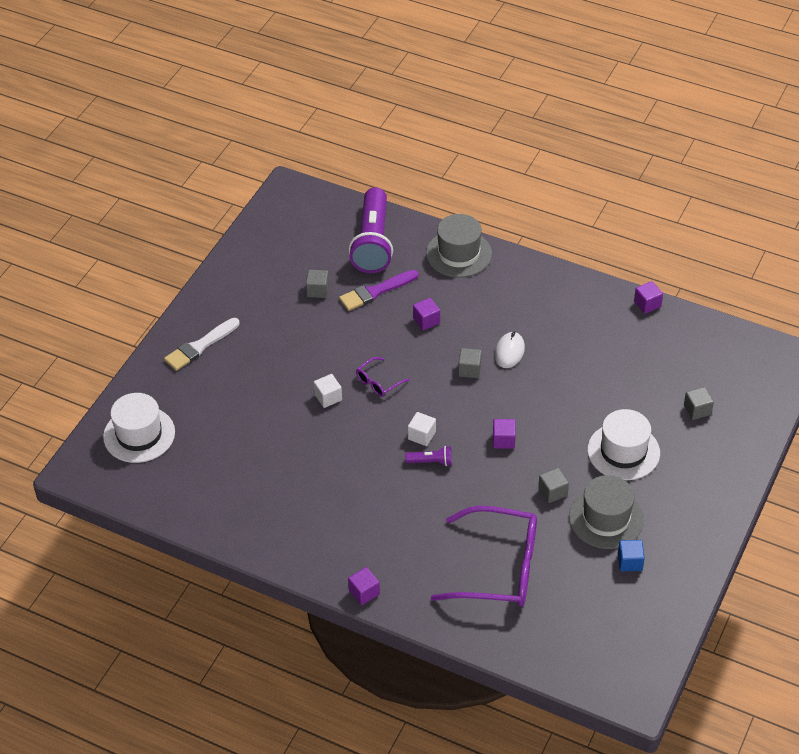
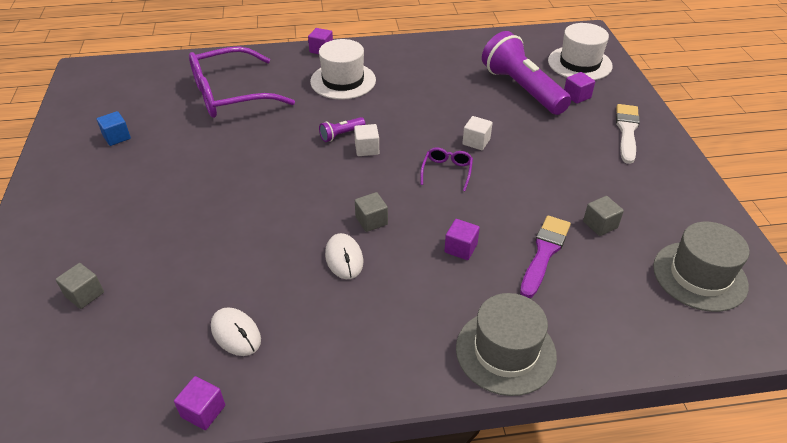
camera: 145 degrees right, 5 degrees down
purple flashlight [348,187,393,273] -> purple flashlight moved to [482,31,571,115]
purple cube [493,419,516,449] -> purple cube moved to [564,72,595,104]
grey cube [538,468,569,503] -> none
grey hat [569,475,644,549] -> grey hat moved to [653,222,749,312]
white hat [587,409,660,480] -> white hat moved to [310,39,376,100]
none -> white mouse [211,307,261,356]

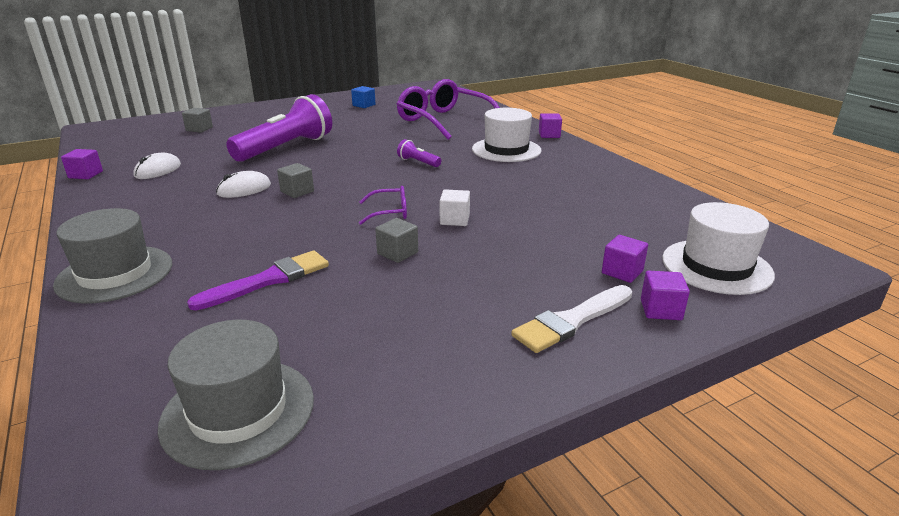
camera: 70 degrees right, 15 degrees down
white cube [354,124,379,156] -> none
purple cube [444,219,480,260] -> purple cube moved to [641,271,690,320]
purple flashlight [482,31,571,115] -> purple flashlight moved to [226,94,332,162]
purple brush [520,216,571,298] -> purple brush turned 45 degrees counterclockwise [187,251,329,310]
grey cube [583,196,624,236] -> grey cube moved to [375,218,418,263]
white brush [616,104,640,164] -> white brush turned 150 degrees clockwise [511,285,632,353]

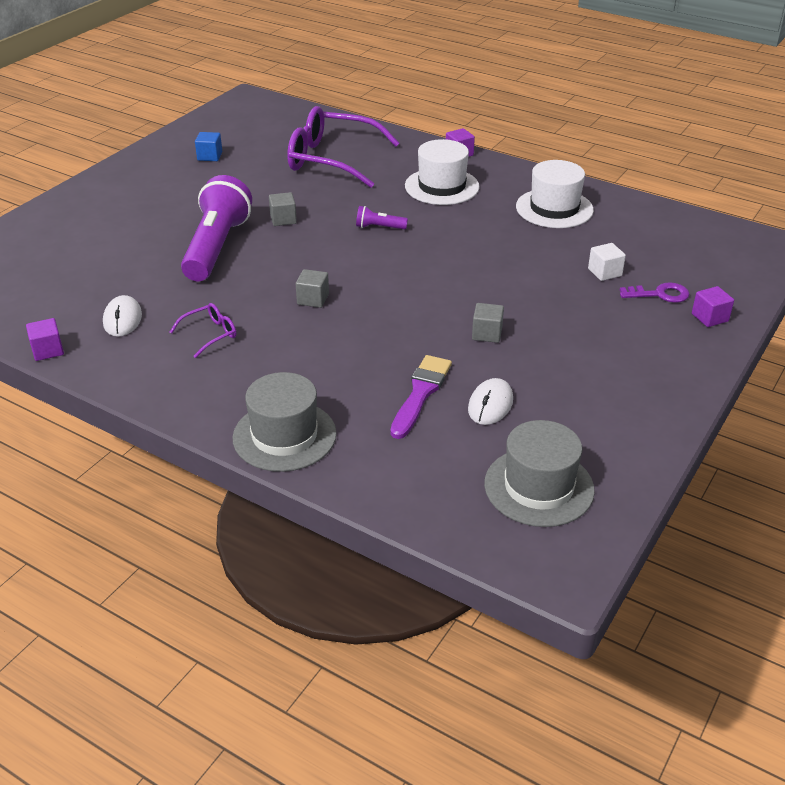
camera: 30 degrees left, 10 degrees up
grey cube [182,108,213,133] -> grey cube moved to [269,192,297,226]
white mouse [216,171,271,198] -> white mouse moved to [468,378,513,425]
purple glasses [359,186,407,225] -> purple glasses moved to [170,303,236,358]
white cube [439,189,470,226] -> white cube moved to [588,243,626,281]
white brush [511,285,632,353] -> none
purple cube [602,235,648,283] -> purple key [620,282,689,303]
white hat [662,202,775,295] -> white hat moved to [516,160,594,228]

